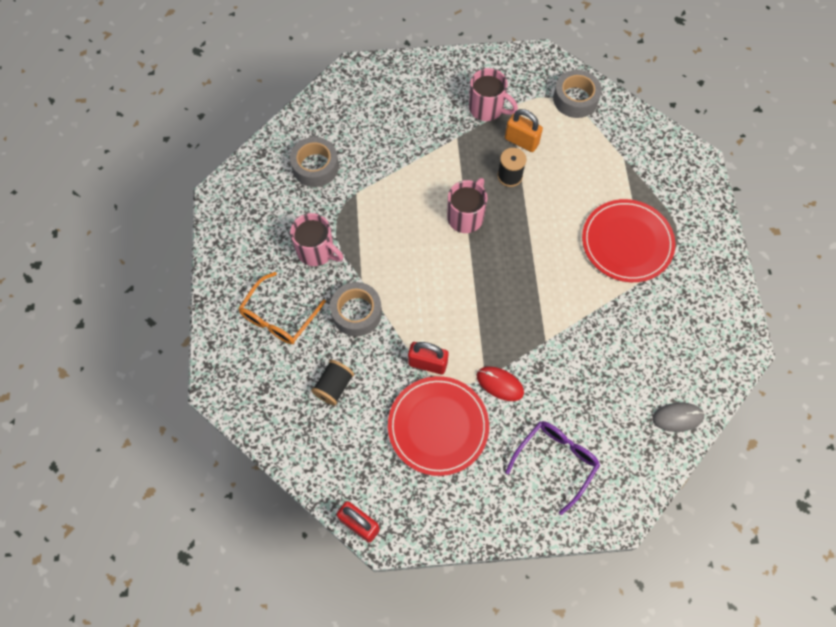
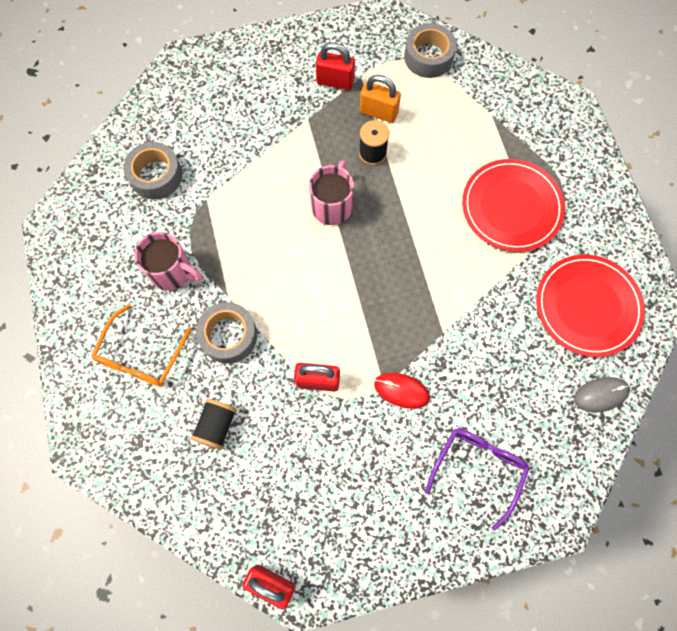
camera: 10 degrees left, 5 degrees up
red plate [388,376,489,476] -> red plate moved to [536,255,645,357]
pink mug [469,68,518,121] -> red padlock [316,43,355,90]

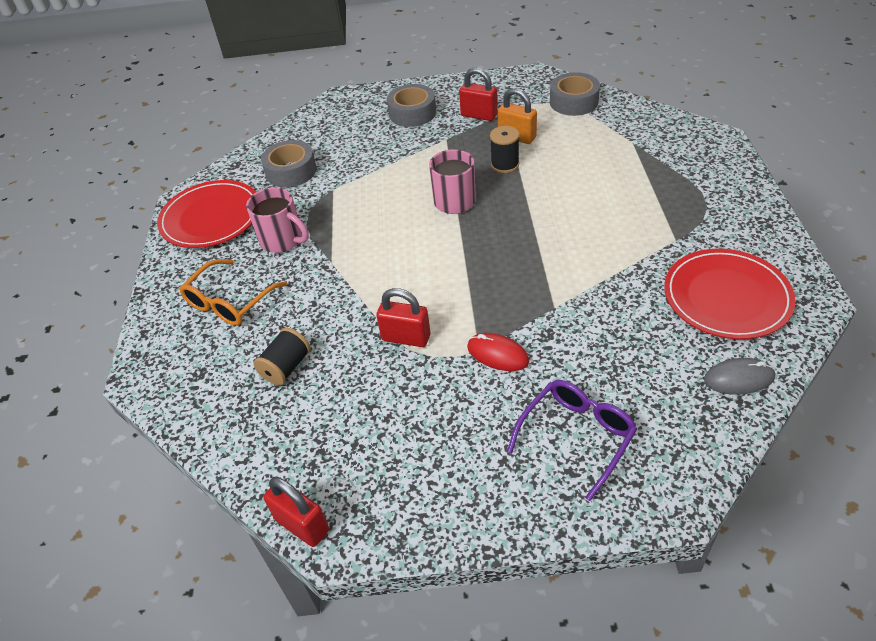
camera: 15 degrees right, 25 degrees down
grey tape [196,302,257,364] -> grey tape moved to [387,84,436,127]
red plate [462,159,565,252] -> red plate moved to [157,180,256,248]

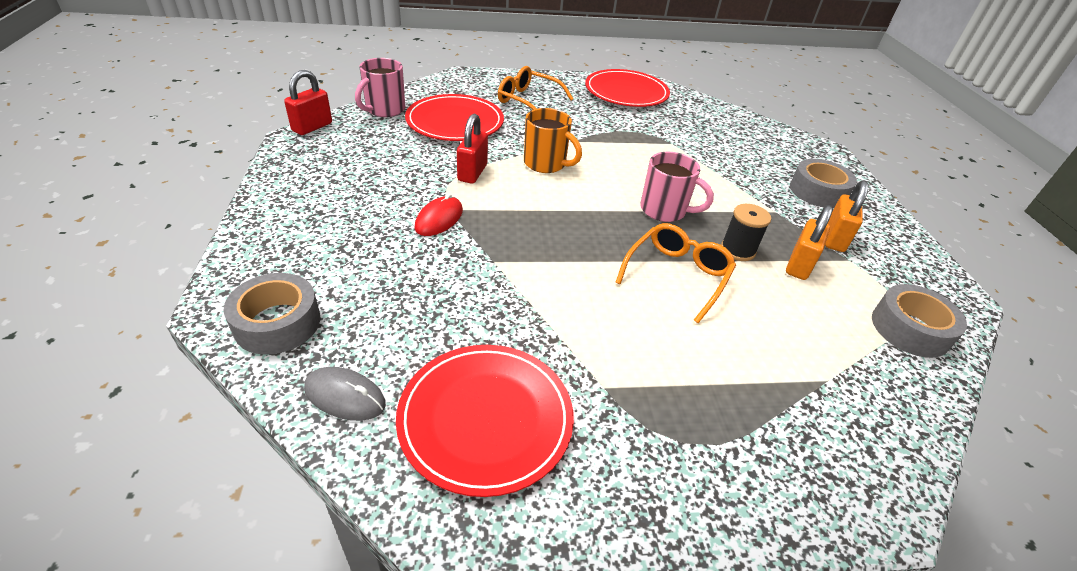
camera: 80 degrees right, 5 degrees down
pink mug [246,187,309,253] -> pink mug moved to [355,58,405,117]
black spool [254,328,311,385] -> red plate [405,94,504,141]
grey tape [261,140,317,188] -> grey tape moved to [224,273,320,355]
red padlock [459,68,498,121] -> orange padlock [825,180,868,252]
purple glasses [507,380,637,501] -> none
grey mouse [704,358,775,395] -> grey mouse turned 60 degrees counterclockwise [304,367,386,421]
none -> orange mug [524,108,582,173]
none -> orange glasses [615,223,736,323]

